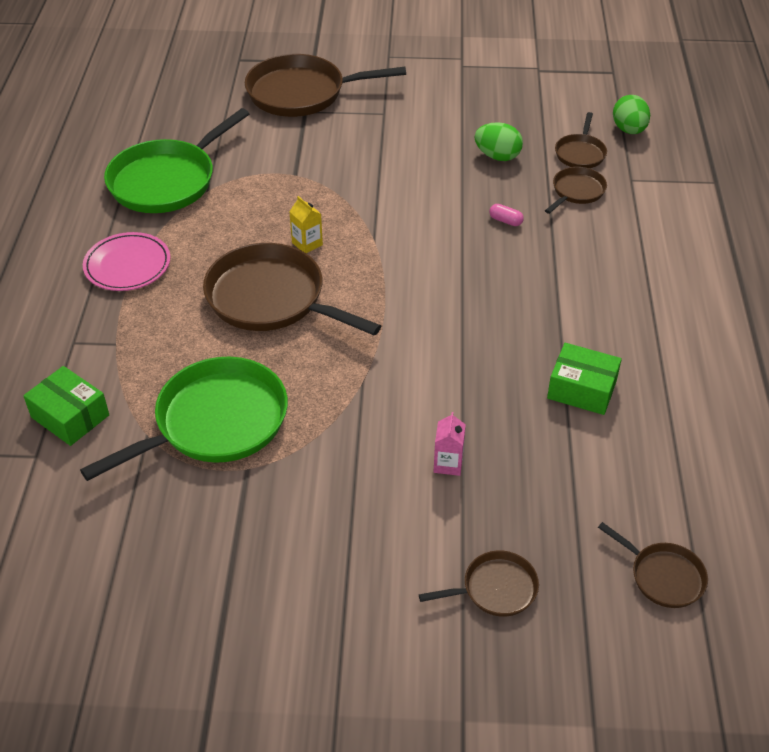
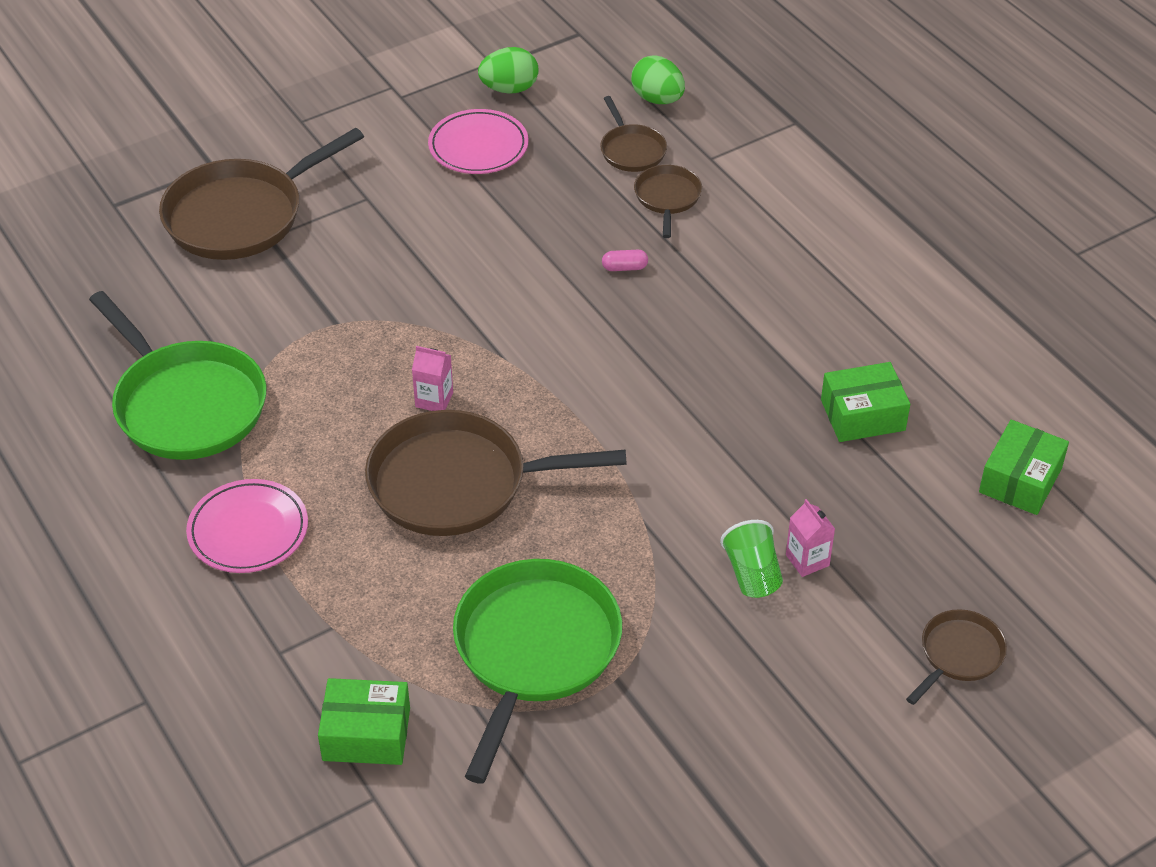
camera: 35 degrees left, 0 degrees up
green pan [104,108,249,213] -> green pan turned 45 degrees counterclockwise [89,291,266,460]
yellow carton [289,196,323,253] -> pink carton [412,346,453,411]
green egg [474,122,523,161] -> green egg moved to [478,47,539,94]
brown pan [598,522,708,608] -> none
none -> pink plate [428,109,528,174]
none -> green cup [720,520,783,598]
none -> green box [979,420,1069,515]

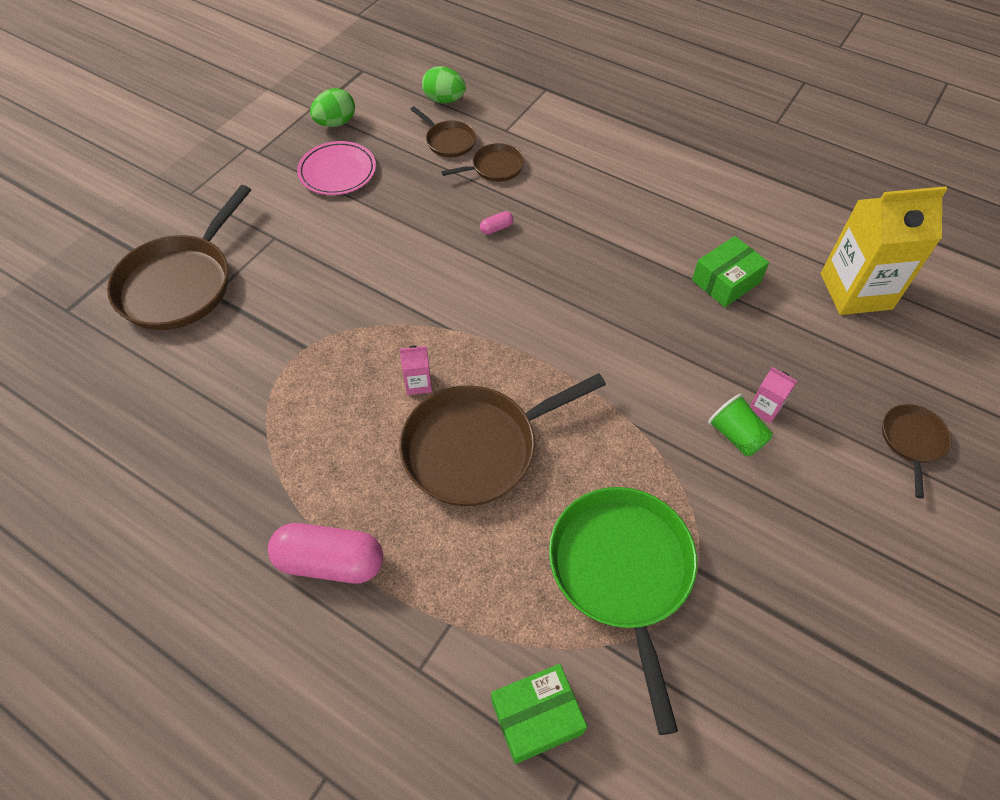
camera: 25 degrees left, 10 degrees up
green pan [89,291,266,460] -> none
pink plate [186,479,308,573] -> pink capsule [268,523,383,584]
brown pan [634,165,702,238] -> brown pan turned 90 degrees clockwise [441,143,524,182]
green box [979,420,1069,515] -> yellow carton [821,186,947,315]

